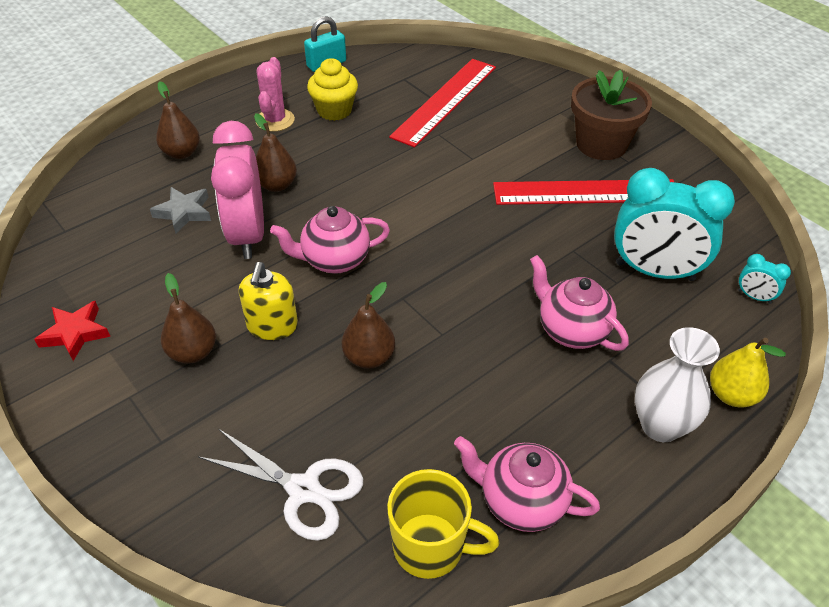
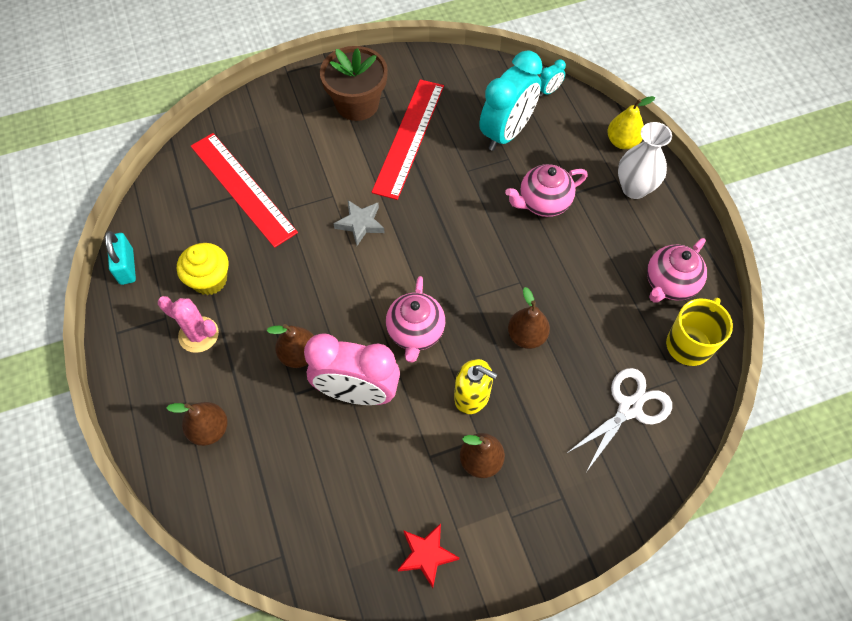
camera: 70 degrees left, 15 degrees up
grey star [150,187,211,233] -> grey star moved to [333,200,385,246]

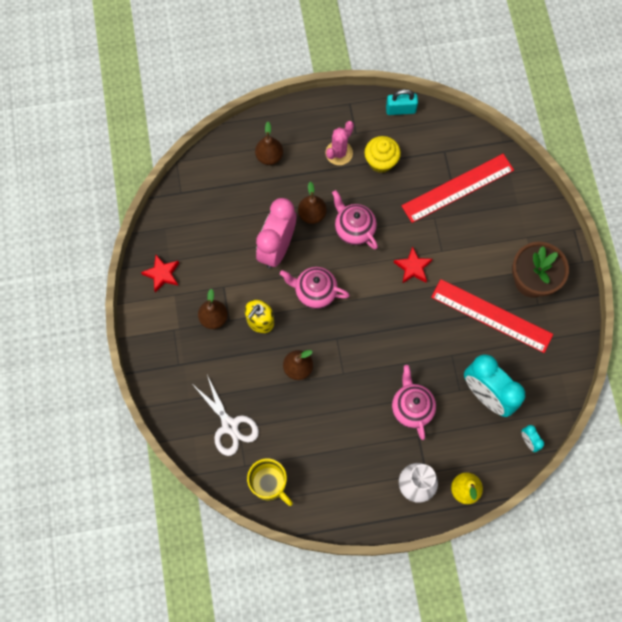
camera: 100 degrees right, 10 degrees up
grey star [333,200,385,246] -> red star [394,246,433,284]
pink teapot [647,238,707,303] -> pink teapot moved to [332,190,378,250]

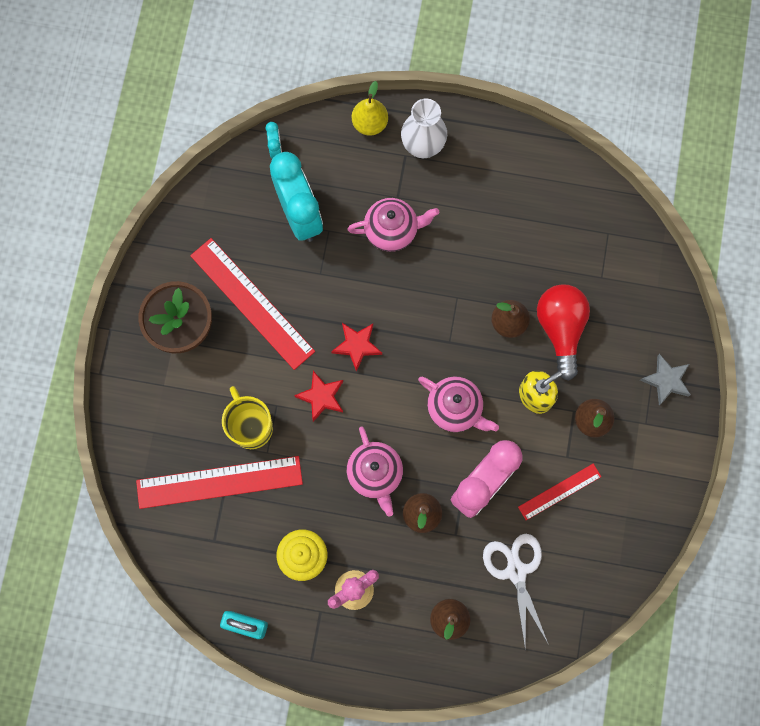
camera: 160 degrees left, 5 degrees up
red star [141,255,179,293] -> red star moved to [331,323,382,372]
white scissors [192,375,259,456] -> white scissors moved to [483,534,548,648]
yellow mug [247,458,293,506] -> yellow mug moved to [222,386,273,449]
pink teapot [392,365,436,440] -> pink teapot turned 105 degrees counterclockwise [348,198,439,252]
none -> red ruler [518,463,601,520]
none -> red light bulb [537,284,590,381]
none -> grey star [640,354,691,405]

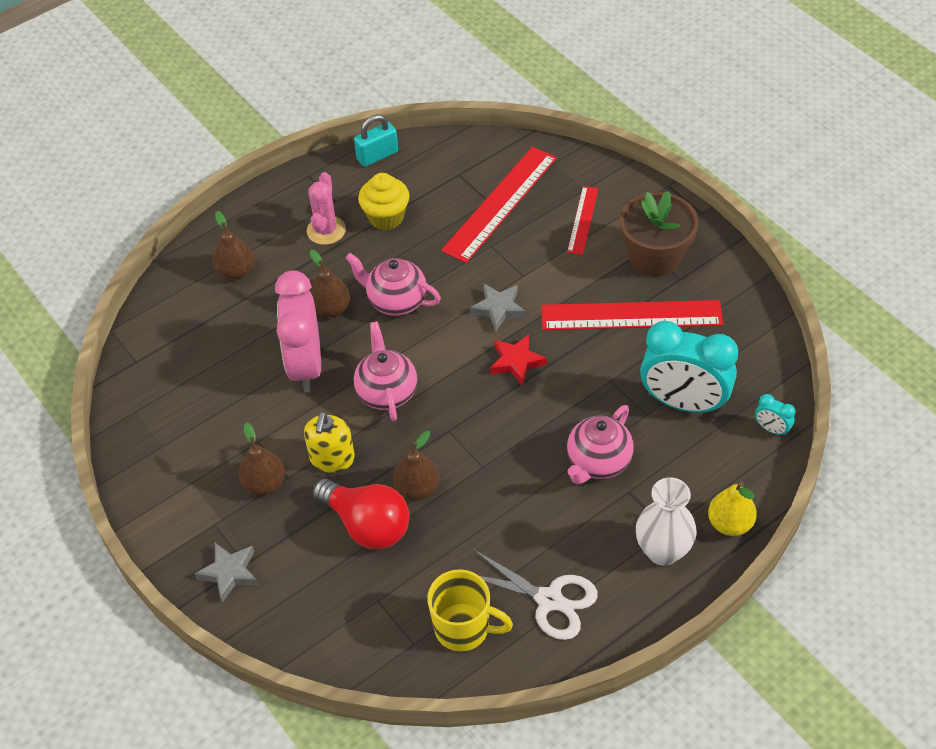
camera: 135 degrees right, 25 degrees down
yellow mug [222,386,273,449] -> yellow mug moved to [427,569,513,652]
red star [294,371,343,422] -> grey star [469,283,526,331]
pink teapot [418,377,499,432] -> pink teapot turned 90 degrees clockwise [354,321,417,421]
white scissors [483,534,548,648] -> white scissors moved to [473,549,598,640]
red ruler [518,463,601,520] -> red ruler moved to [567,186,598,255]

